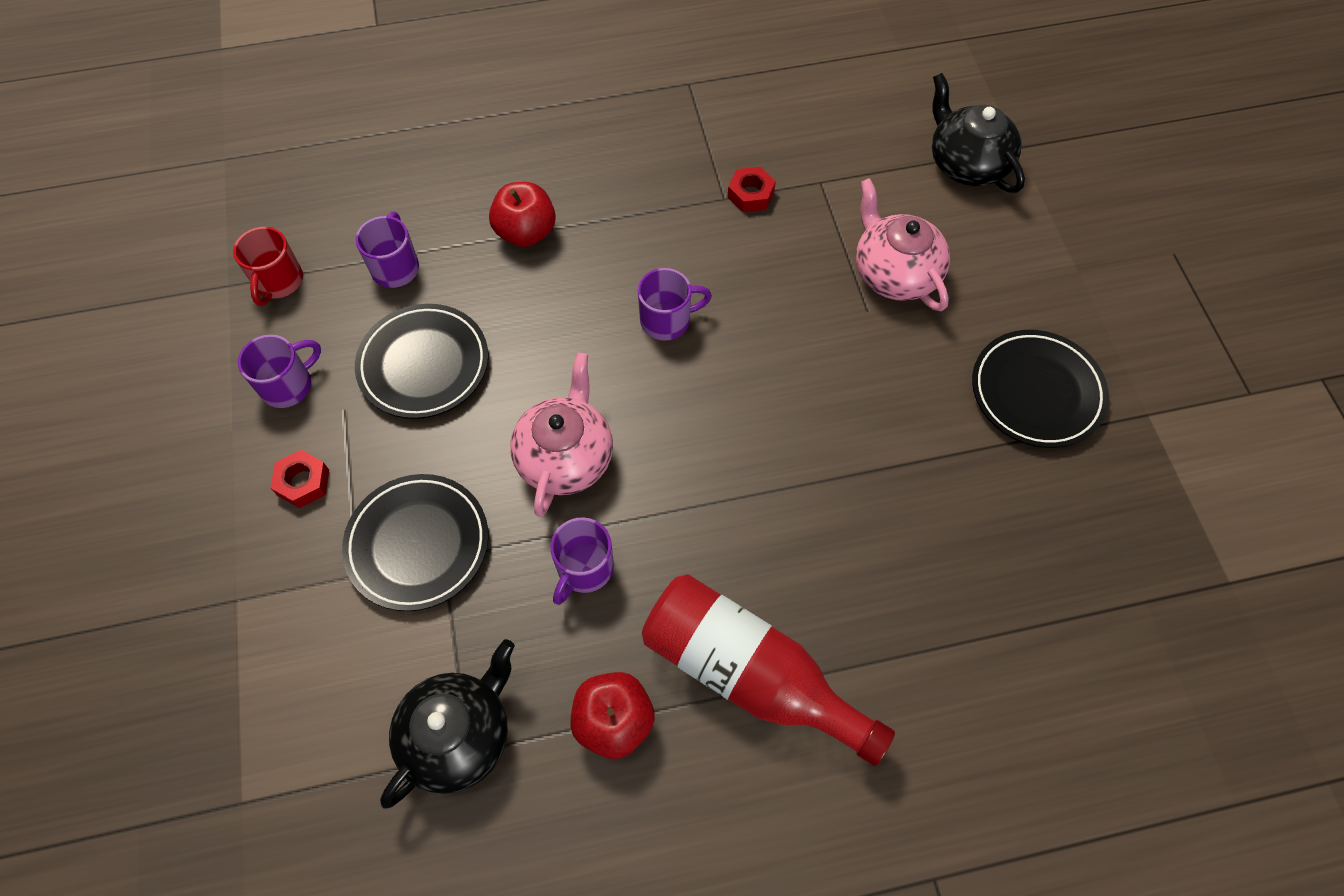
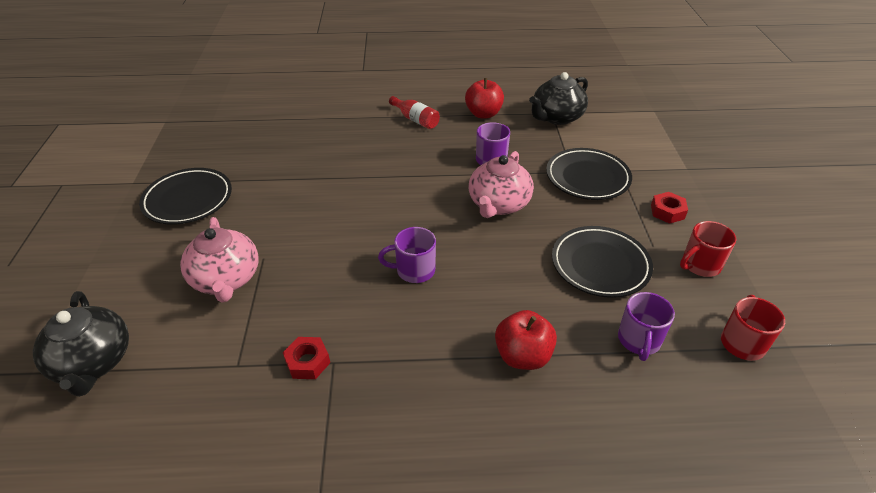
camera: 170 degrees left, 20 degrees down
purple mug [238,335,321,408] -> red mug [680,221,736,277]
red bottle [642,574,895,766] -> red bottle [389,96,440,129], size x0.49

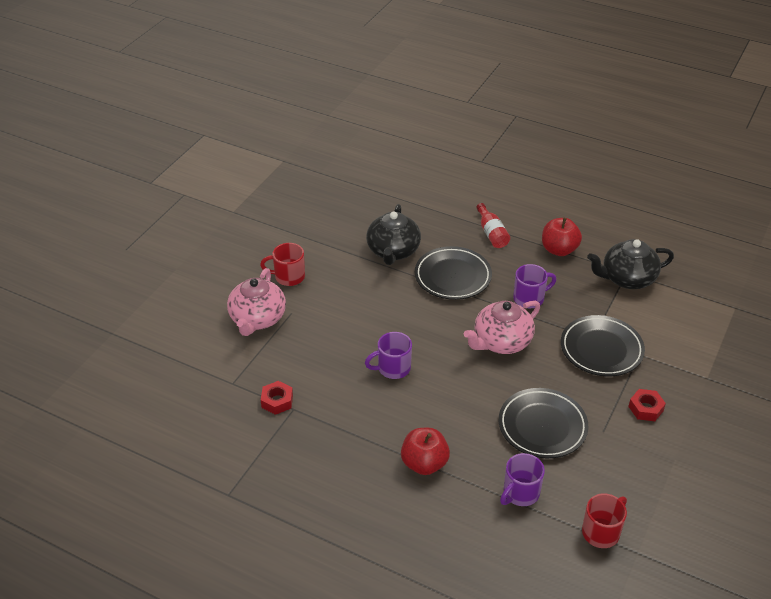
camera: 30 degrees right, 0 degrees up
black teapot [33,291,129,397] -> black teapot moved to [366,204,421,265]
black plate [139,168,232,225] -> black plate moved to [415,246,492,300]
purple mug [378,227,436,283] -> purple mug turned 45 degrees counterclockwise [365,332,412,379]
red mug [680,221,736,277] -> red mug moved to [260,243,305,286]

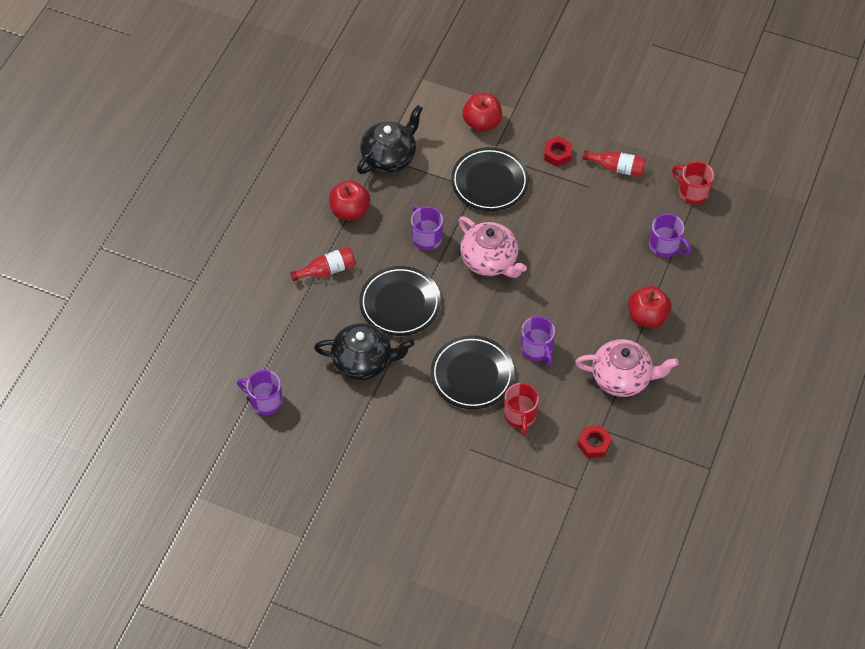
camera: 95 degrees left, 15 degrees up
pink teapot [227,268,286,336] -> pink teapot moved to [575,339,679,397]
red mug [260,243,305,286] -> red mug moved to [504,383,539,435]
black plate [499,388,588,458] -> black plate moved to [431,335,514,409]
black teapot [587,239,674,289] -> black teapot turned 120 degrees counterclockwise [357,105,423,174]
none -> purple mug [237,370,283,415]
none -> red apple [462,93,502,132]
none -> red bottle [583,150,646,177]

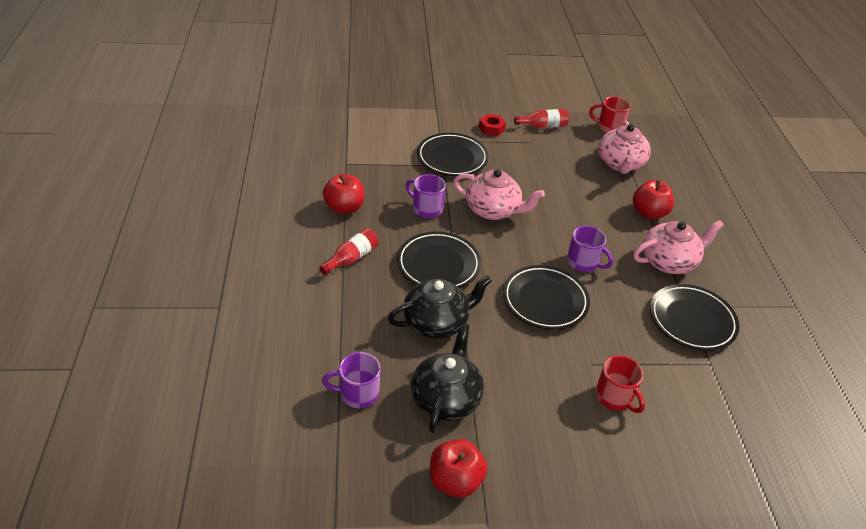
camera: 30 degrees left, 15 degrees down
black teapot [357,105,423,174] -> black teapot moved to [411,323,484,433]
red apple [462,93,502,132] -> red apple moved to [430,439,487,498]
red mug [504,383,539,435] -> red mug moved to [595,355,645,413]
red nut [577,426,612,458] -> black plate [650,284,740,351]
purple mug [649,214,691,257] -> pink teapot [598,121,651,174]

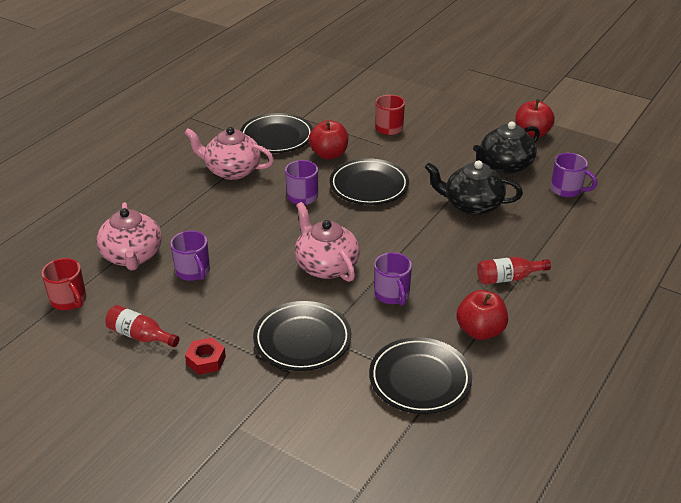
camera: 140 degrees left, 5 degrees down
black plate [397,231,481,288] -> black plate moved to [369,337,472,414]
pink teapot [598,121,651,174] -> pink teapot turned 120 degrees clockwise [96,202,162,271]
red apple [633,180,674,219] -> red apple moved to [309,120,348,159]
none -> purple mug [171,231,210,281]

